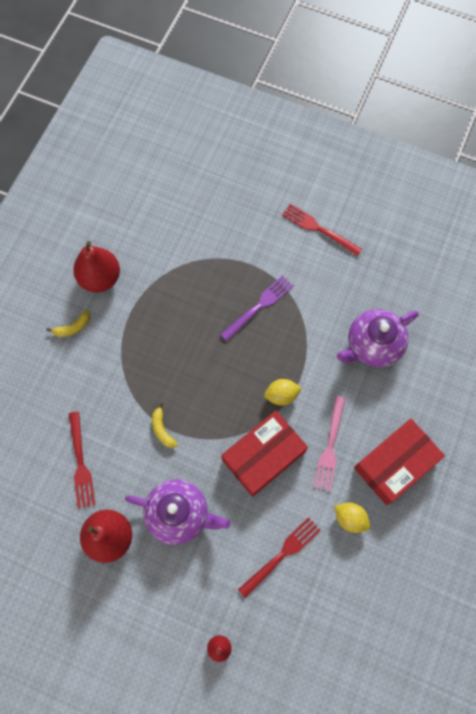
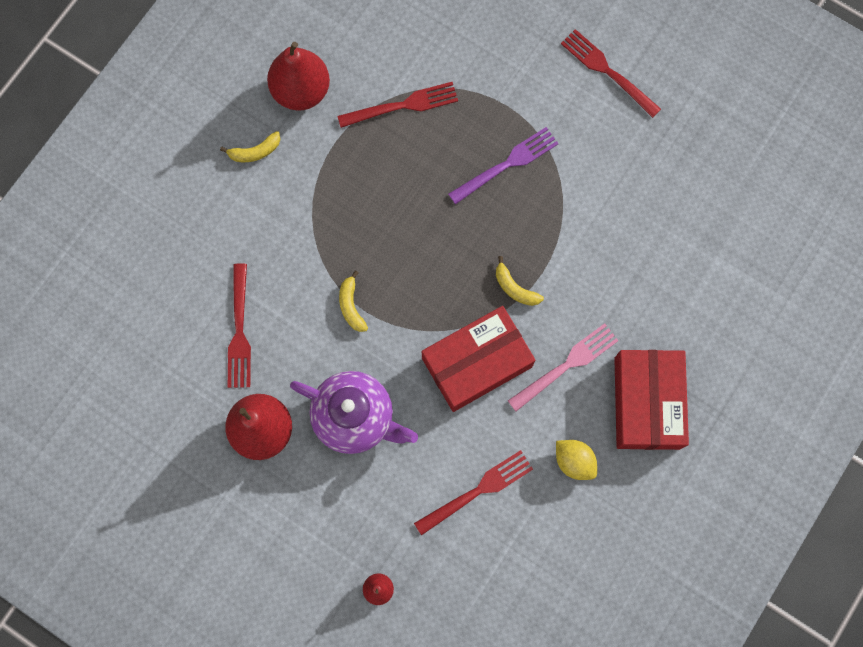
camera: 10 degrees right, 5 degrees up
yellow lemon [264,379,302,406] -> yellow banana [496,256,544,306]
pink fork [314,396,345,491] -> pink fork turned 150 degrees counterclockwise [508,323,619,411]
purple teapot [337,309,419,367] -> none
red box [354,419,445,505] -> red box turned 60 degrees counterclockwise [614,350,689,450]
none -> red fork [338,82,458,128]

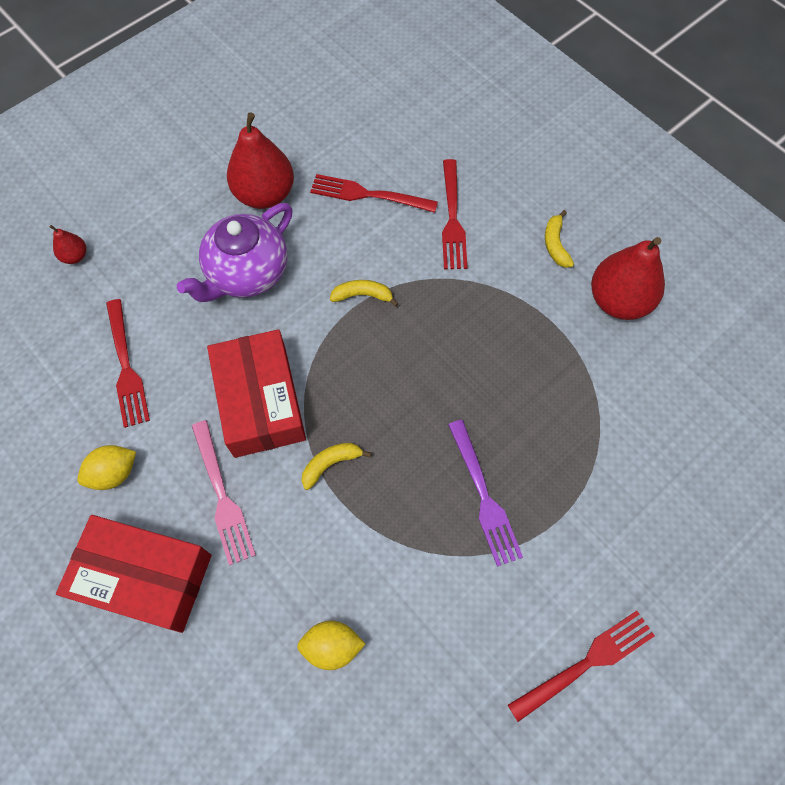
camera: 105 degrees right, 10 degrees down
red fork [338,82,458,128] -> red fork moved to [442,159,468,269]
none -> yellow lemon [297,621,365,670]

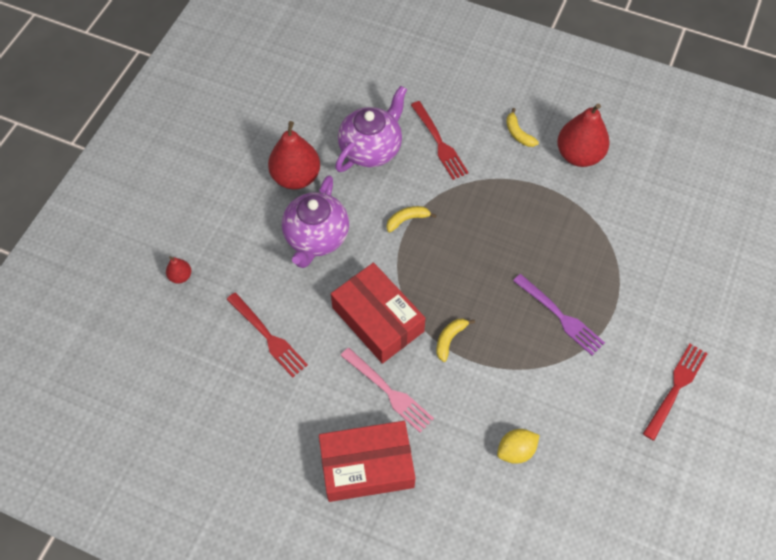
camera: 25 degrees left, 5 degrees down
yellow lemon [77,445,136,490] -> none
red fork [310,174,438,213] -> purple teapot [335,86,407,172]

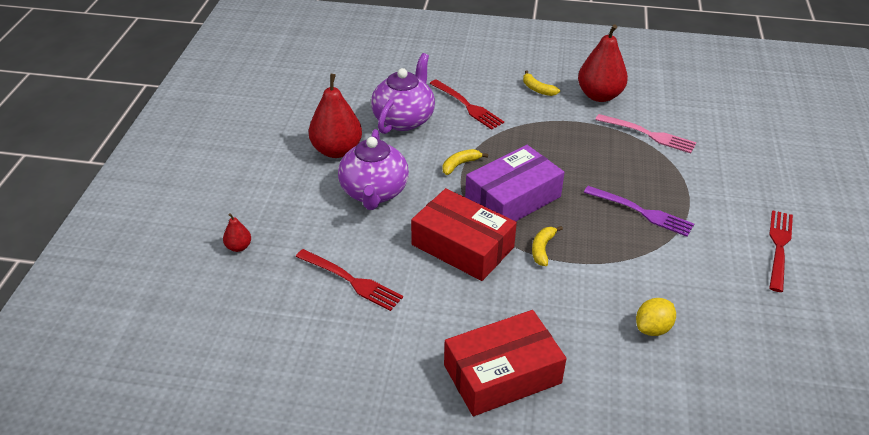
camera: 15 degrees left, 20 degrees down
pink fork [340,348,434,433] -> pink fork moved to [595,114,697,153]
none -> purple box [465,145,565,221]

